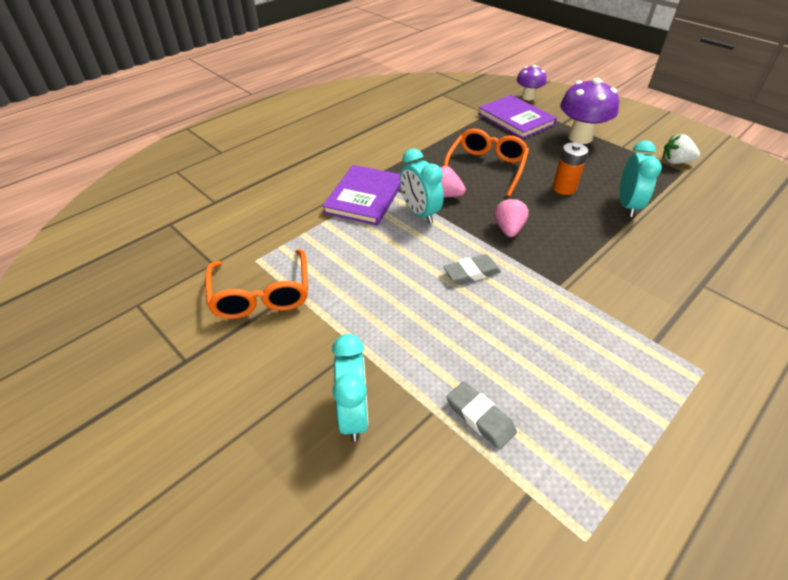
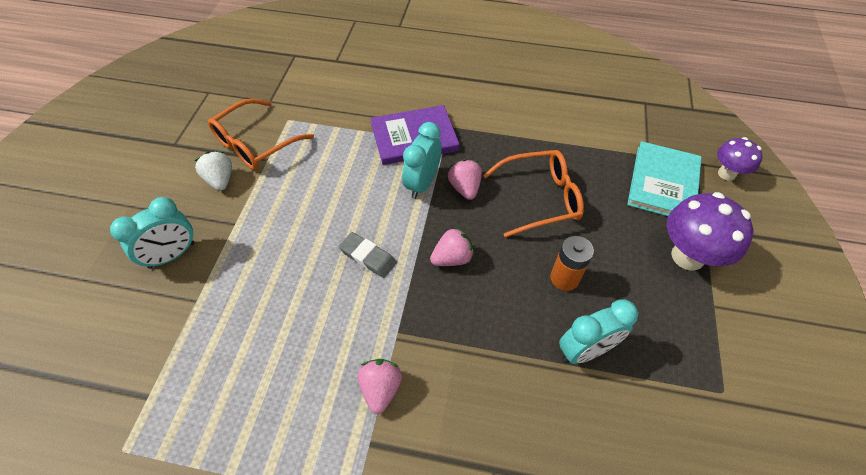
camera: 55 degrees right, 10 degrees up
grey eraser [446,382,517,450] -> none
purple book [478,95,557,139] -> turquoise book [627,141,702,216]
white strawberry [663,134,700,164] -> white strawberry moved to [195,151,232,191]
none -> pink strawberry [358,359,402,414]

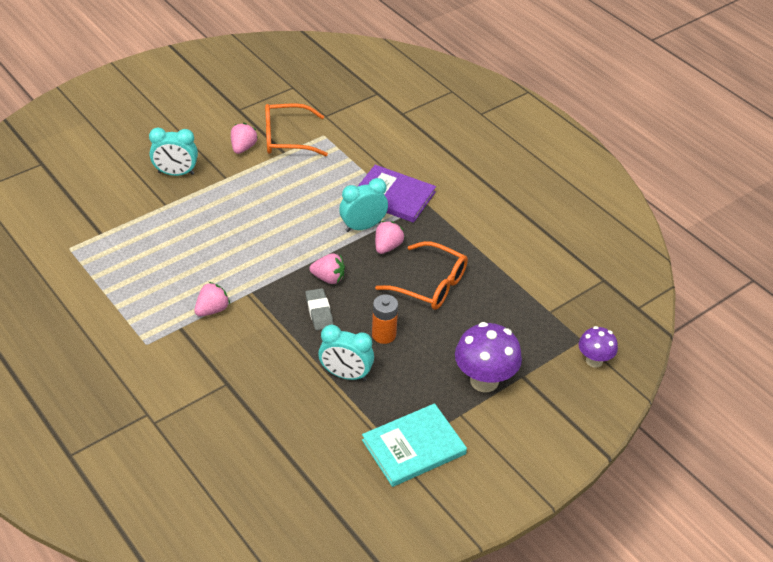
camera: 40 degrees right, 10 degrees down
white strawberry [195,151,232,191] -> pink strawberry [231,123,258,154]
grey eraser [339,232,396,278] -> grey eraser moved to [305,288,334,330]
turquoise book [627,141,702,216] -> turquoise book moved to [362,403,467,487]

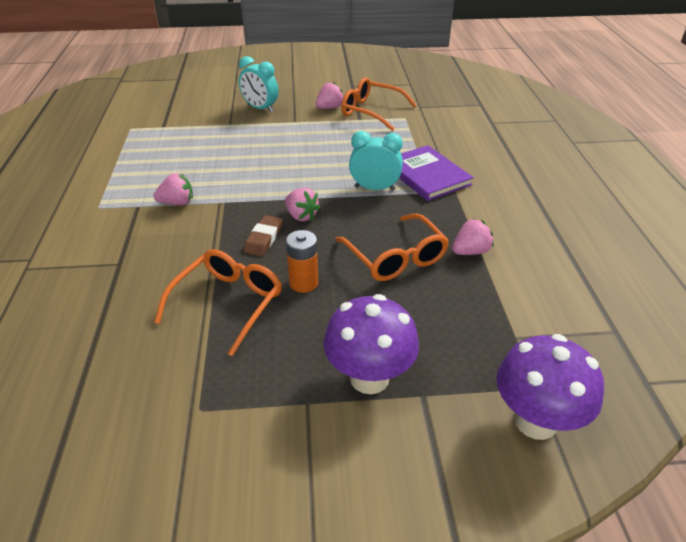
camera: 35 degrees right, 5 degrees down
grey eraser [305,288,334,330] -> brown eraser [243,215,283,256]
turquoise clock [318,325,374,381] -> orange glasses [154,249,282,356]
turquoise book [362,403,467,487] -> none
pink strawberry [375,221,405,254] -> pink strawberry moved to [452,219,494,255]
purple mushroom [579,326,618,368] -> purple mushroom [496,334,604,440], size x1.66

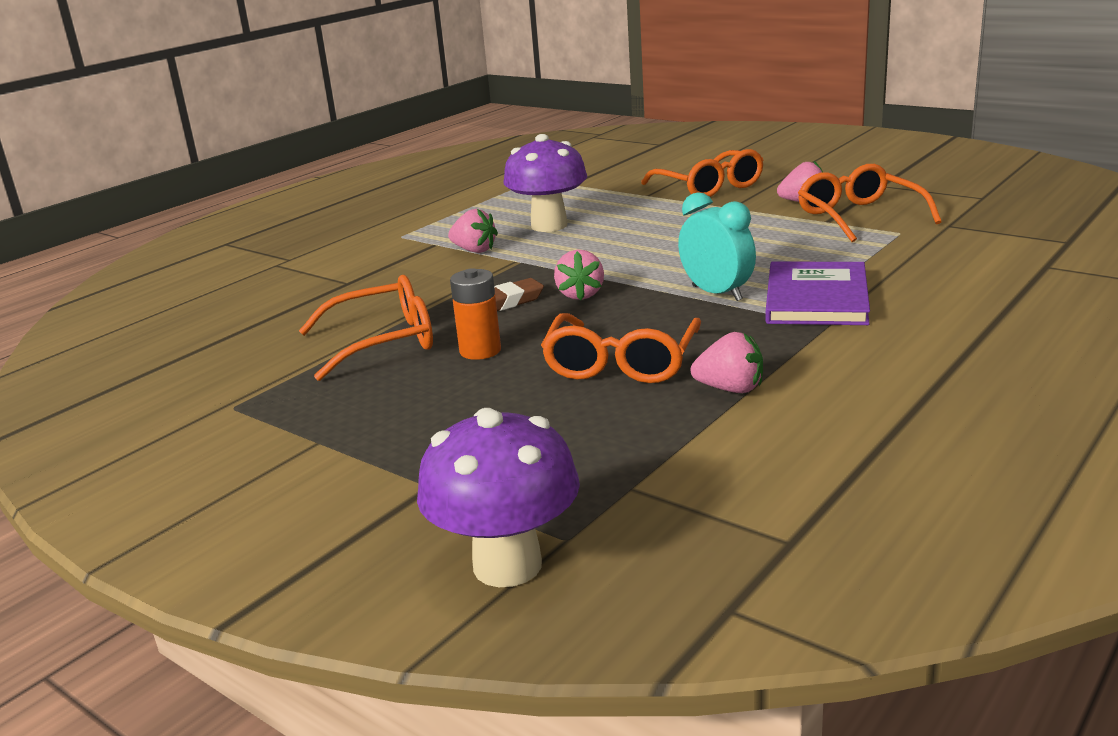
camera: 45 degrees right, 15 degrees down
turquoise clock [239,56,279,112] -> orange glasses [641,149,764,197]
purple mushroom [323,294,419,394] -> purple mushroom moved to [503,134,587,232]

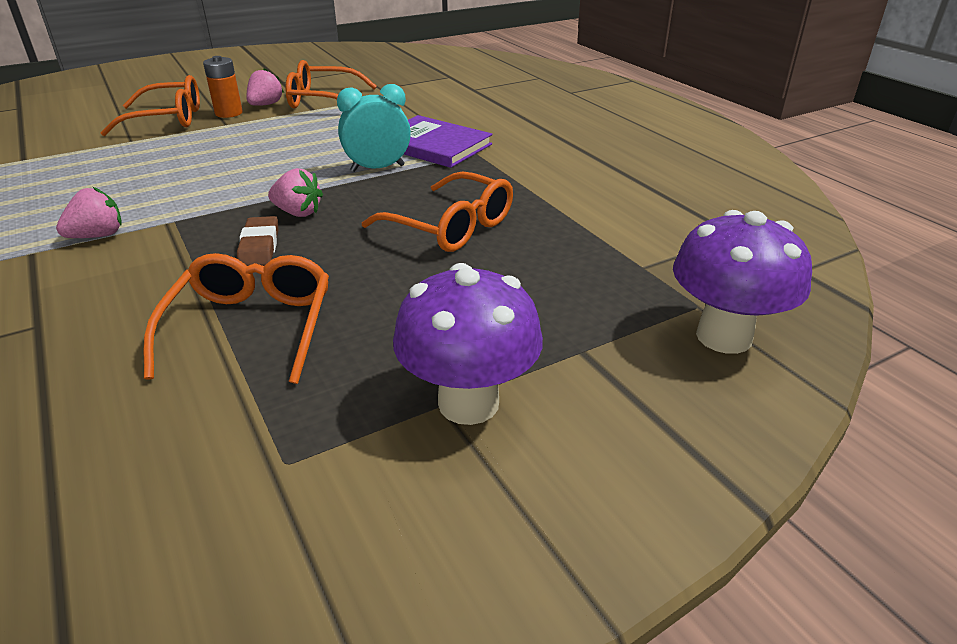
camera: 70 degrees left, 10 degrees up
orange battery [450,268,501,360] -> orange battery moved to [203,56,243,118]
purple mushroom [503,134,587,232] -> purple mushroom moved to [393,263,543,425]
pink strawberry [690,332,763,393] -> none

